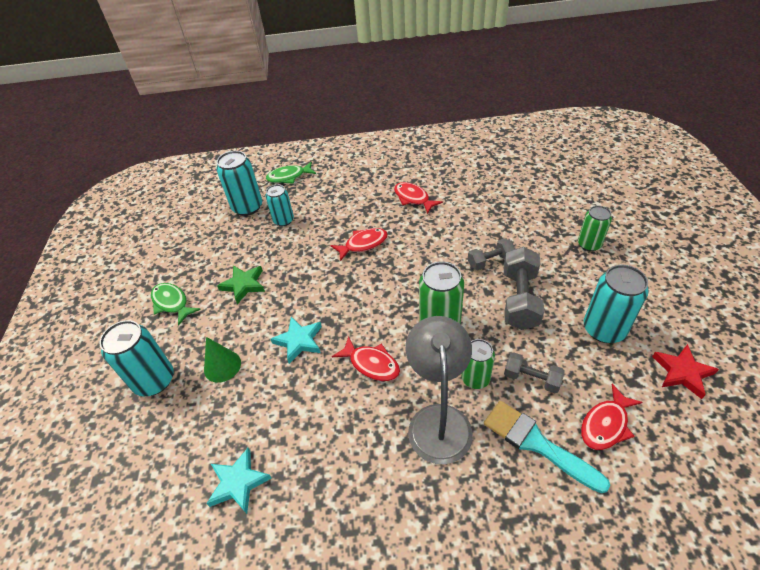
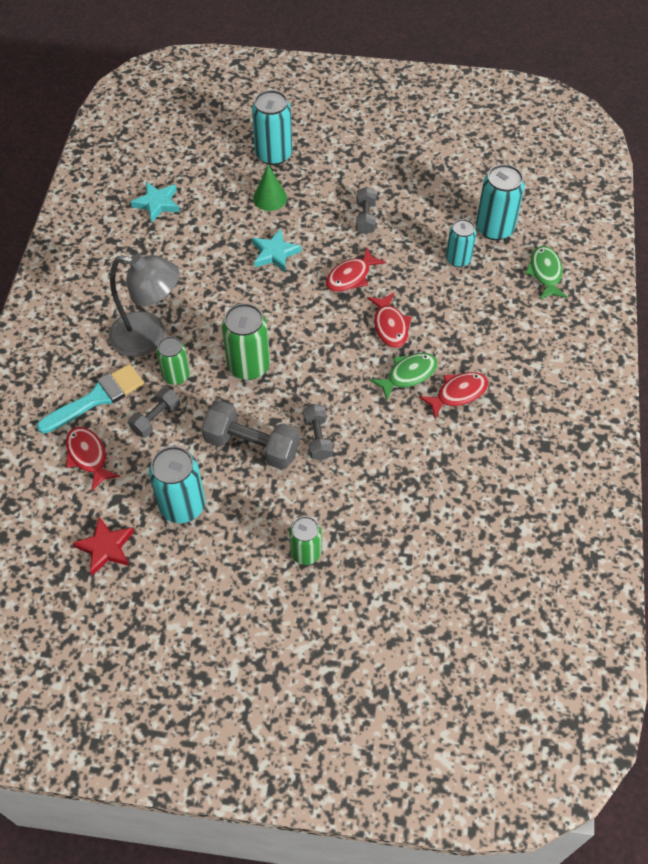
camera: 100 degrees right, 10 degrees up
green fish [151,283,201,326] -> green fish moved to [370,353,438,401]
green star [217,265,265,304] -> grey dumbbell [356,187,376,234]
red fish [332,336,400,381] -> red fish moved to [326,247,386,292]

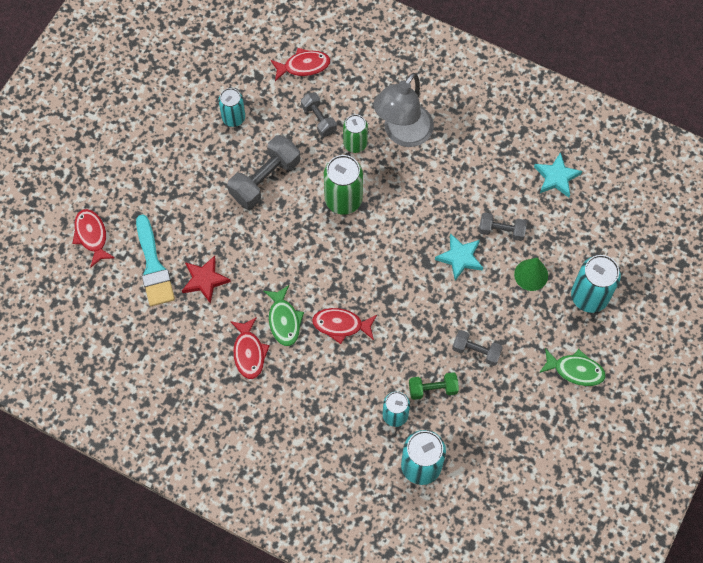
camera: 110 degrees right, 10 degrees up
turquoise brush [37,364,144,434] -> turquoise brush moved to [136,215,175,306]
red star [73,517,134,575] -> red star moved to [182,256,231,304]
turquoise can [149,446,205,523] -> turquoise can [218,88,245,127], size x0.64
green can [289,516,322,565] -> none
grey dumbbell [303,404,333,460] -> grey dumbbell moved to [479,212,527,241]
red fish [326,247,386,292] -> red fish moved to [72,209,115,268]
green fish [525,246,567,299] -> green fish moved to [539,348,606,386]
none -> green dumbbell [409,372,459,400]

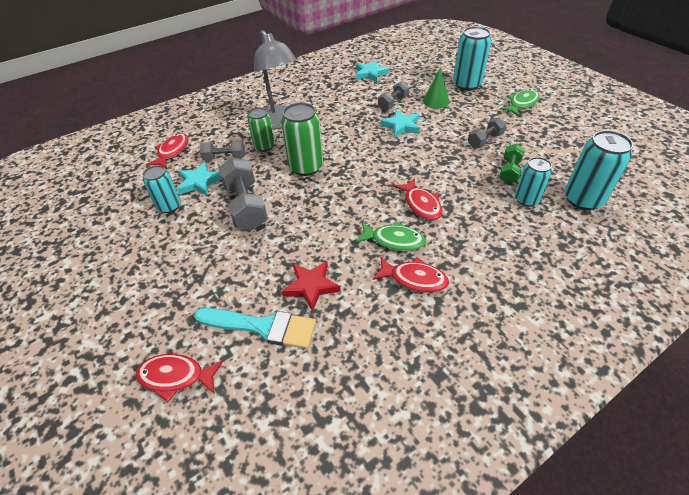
camera: 60 degrees left, 20 degrees down
red fish [312,308,377,344] -> red fish turned 60 degrees counterclockwise [393,178,443,221]
none -> turquoise star [177,162,221,196]

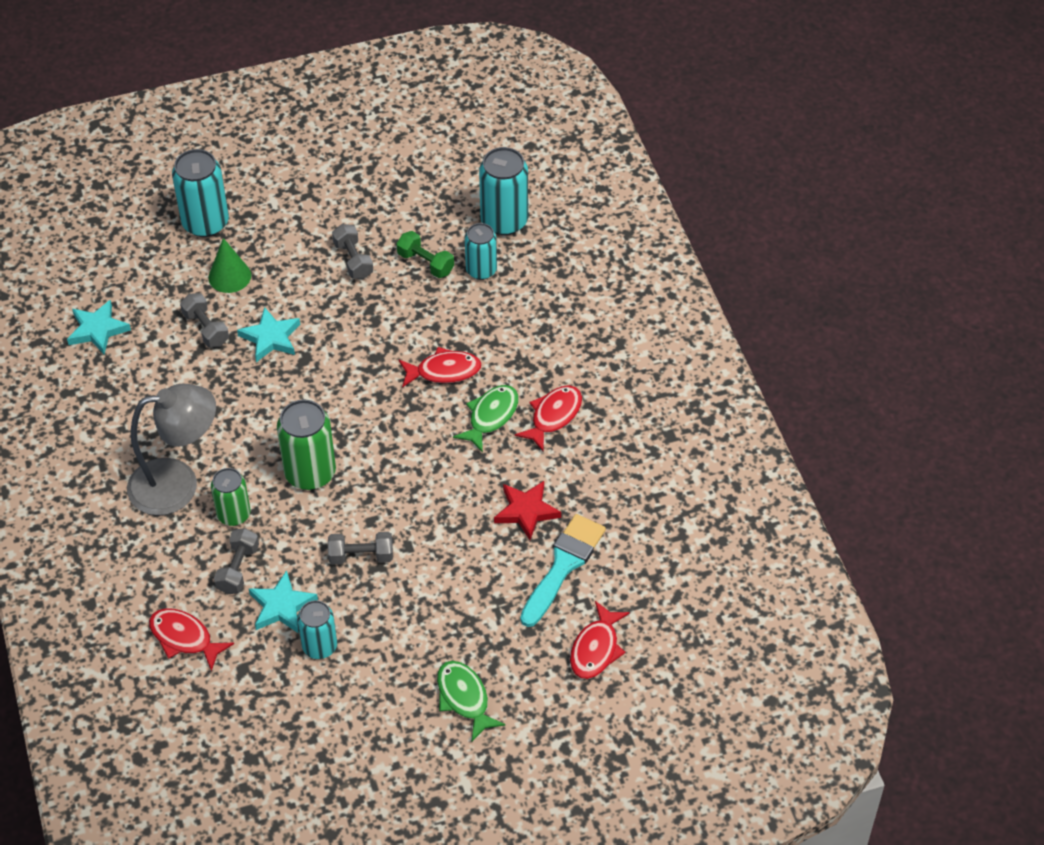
camera: 75 degrees left, 5 degrees up
grey dumbbell [218,157,268,230] -> grey dumbbell [328,532,393,564], size x0.59
green fish [500,89,540,117] -> green fish moved to [437,661,505,741]

